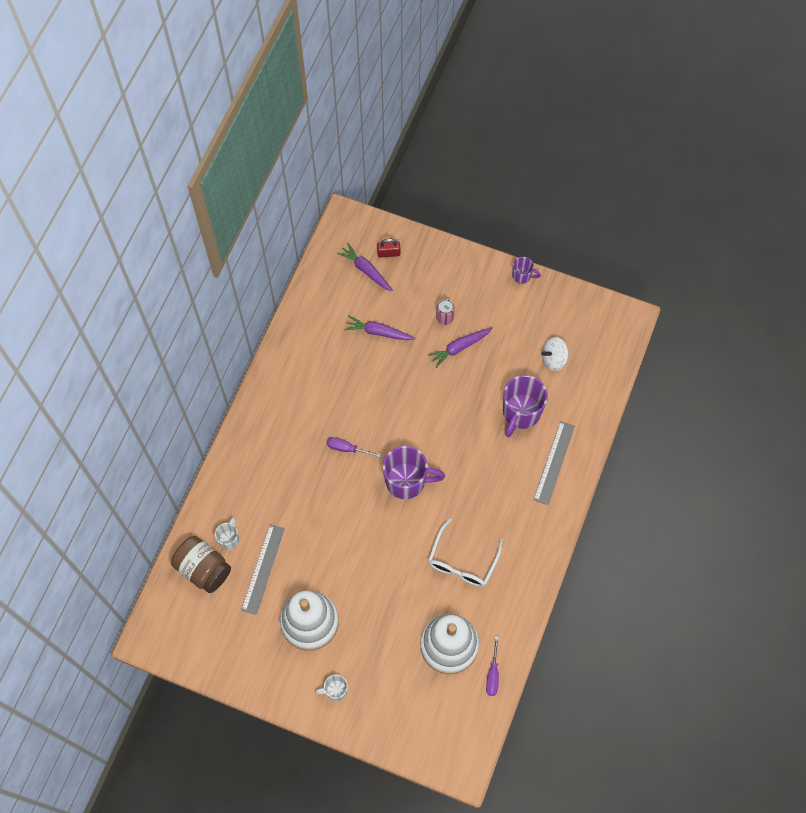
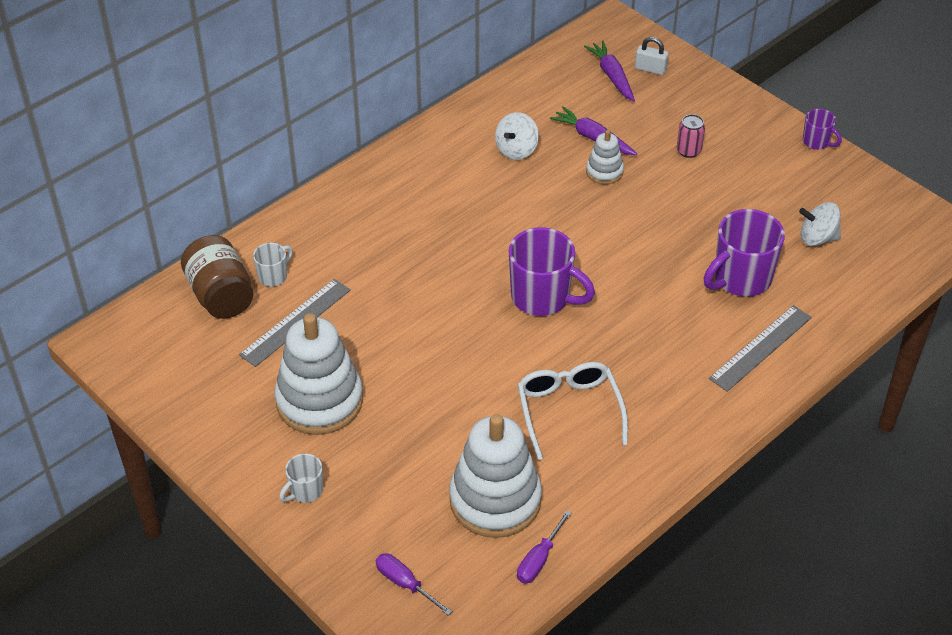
camera: 25 degrees right, 20 degrees down
white mug [315,674,348,701] -> white mug turned 60 degrees counterclockwise [279,454,323,503]
purple screwdriver [327,437,381,458] -> purple screwdriver moved to [376,553,452,615]
red padlock [377,239,400,258] -> white padlock [635,37,669,75]
purple carrot [428,327,493,368] -> none
white glasses [428,519,503,587] -> white glasses turned 120 degrees clockwise [517,362,628,460]
none -> white spinning top [495,112,539,160]
none -> white stacking toy [586,130,624,185]

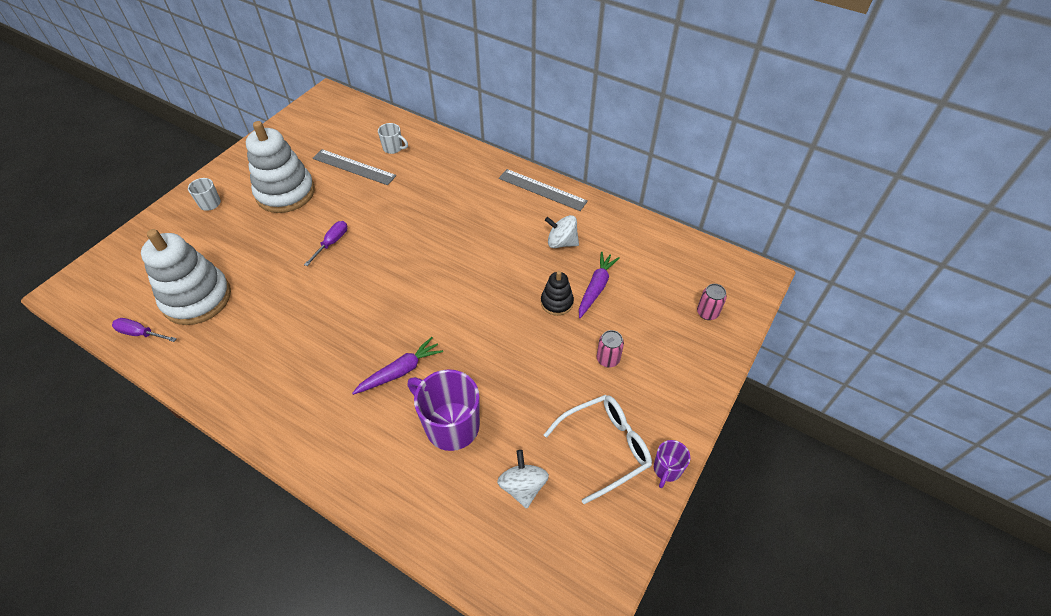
camera: 75 degrees right, 5 degrees up
brown jar [181,235,253,319] -> none
purple screwdriver [376,553,452,615] -> purple screwdriver moved to [304,221,347,266]
purple mug [509,227,595,316] -> none
white glasses [517,362,628,460] -> white glasses moved to [544,395,652,504]
purple carrot [584,41,635,102] -> purple carrot moved to [352,337,443,395]
white stacking toy [586,130,624,185] -> black stacking toy [541,271,574,316]
white padlock [635,37,669,75] -> pink can [697,284,727,320]
grey ruler [709,305,812,392] -> grey ruler moved to [499,169,588,211]

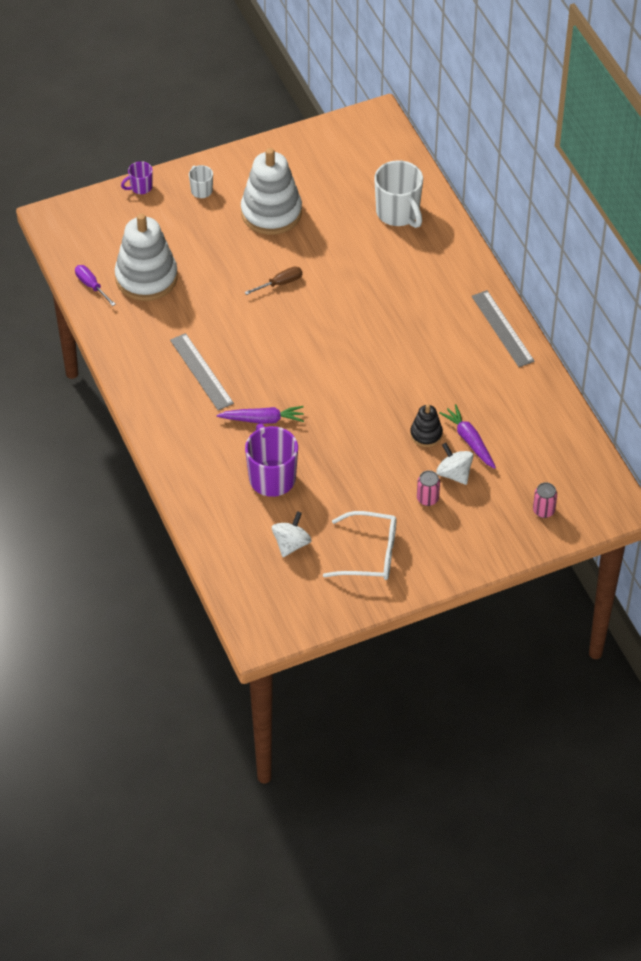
camera: 35 degrees right, 0 degrees up
purple screwdriver [304,221,347,266] -> brown screwdriver [244,266,302,295]
grey ruler [313,149,396,185] -> grey ruler moved to [170,333,234,410]
white mug [378,123,408,154] -> white mug [374,160,423,228], size x1.97
white spinning top [545,215,579,248] -> white spinning top moved to [436,443,473,485]
purple carrot [579,252,620,318] -> purple carrot turned 90 degrees counterclockwise [439,404,496,469]
purple mug [654,440,690,488] -> purple mug moved to [121,161,153,194]

